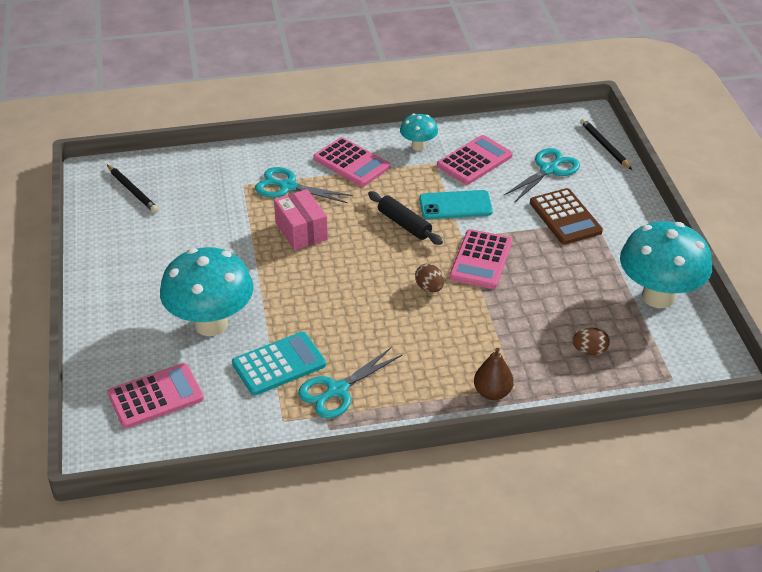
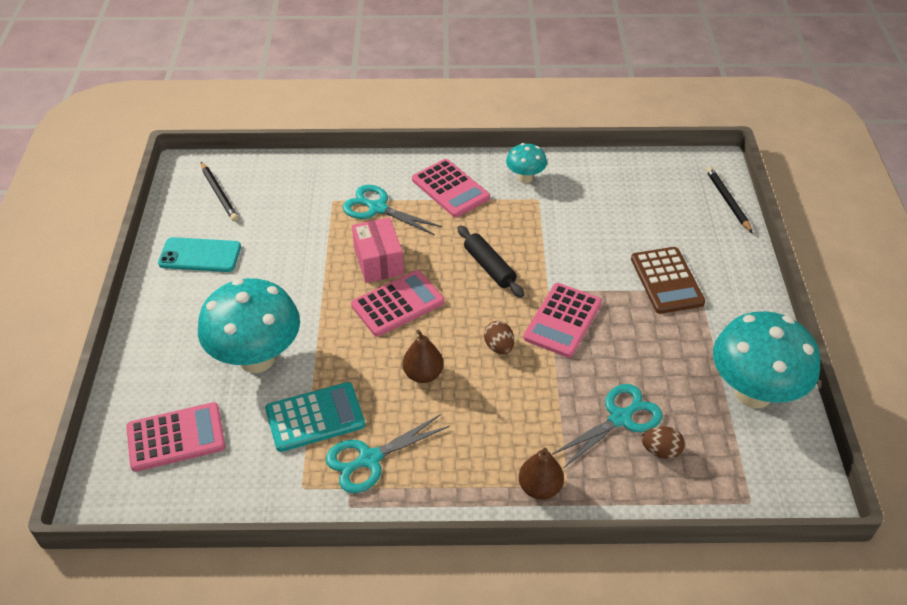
camera: 10 degrees right, 5 degrees up
turquoise phone [419,190,493,219] -> turquoise phone moved to [158,237,241,272]
pink calculator [437,135,513,185] -> pink calculator moved to [351,270,445,337]
turquoise scissors [503,148,580,203] -> turquoise scissors moved to [551,384,663,468]
none -> brown pear [402,330,444,383]

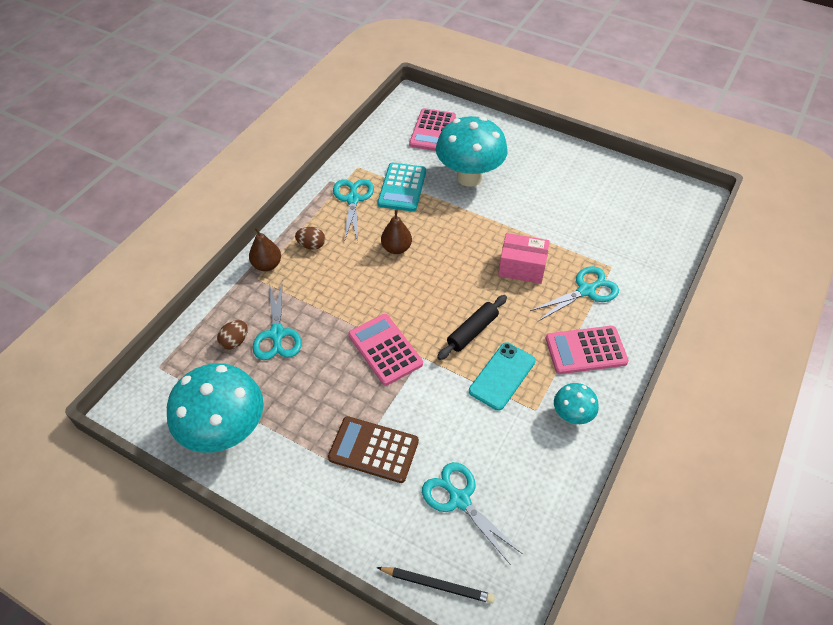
camera: 120 degrees right, 5 degrees up
turquoise phone [158,237,241,272] -> turquoise phone moved to [469,342,536,411]
black pencil [201,162,238,221] -> none
pink calculator [351,270,445,337] -> none
black rolling pin [457,225,524,298] -> black rolling pin turned 45 degrees counterclockwise [437,295,507,360]
brown egg [484,321,514,354] -> brown egg moved to [295,227,325,250]
none -> turquoise scissors [422,462,523,565]

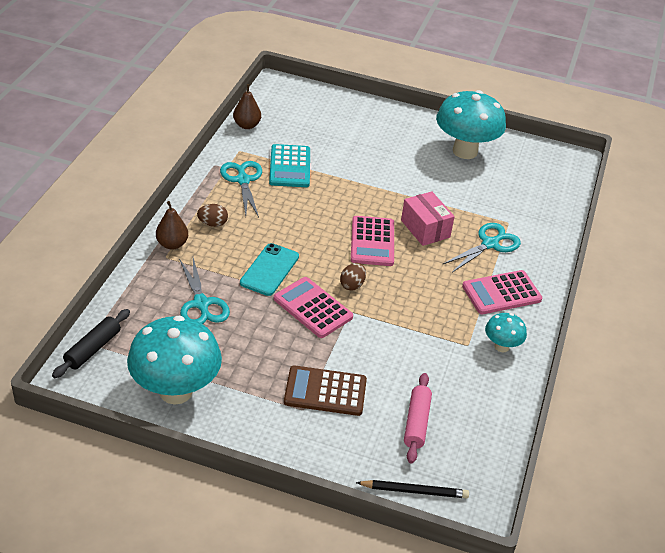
camera: 15 degrees left, 10 degrees down
brown egg [217,320,248,349] -> brown egg moved to [340,263,366,291]
brown pear [381,209,412,254] -> brown pear moved to [233,84,261,129]
pink calculator [409,108,456,151] -> pink calculator moved to [351,216,394,266]
turquoise scissors [422,462,523,565] -> pink rolling pin [404,373,432,464]
turquoise mushroom [436,116,508,187] -> turquoise mushroom moved to [436,90,506,159]
black rolling pin [437,295,507,360] -> black rolling pin moved to [52,309,130,378]
turquoise phone [469,342,536,411] -> turquoise phone moved to [240,243,299,296]
pink box [498,233,550,284] -> pink box turned 60 degrees clockwise [401,191,455,246]

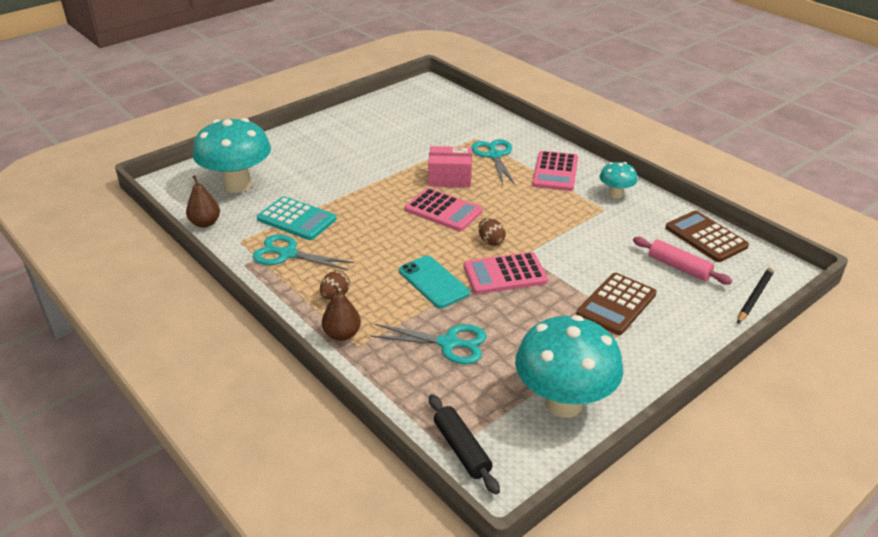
camera: 55 degrees left, 5 degrees down
turquoise mushroom [436,90,506,159] -> turquoise mushroom moved to [193,118,271,193]
none -> brown calculator [666,211,749,262]

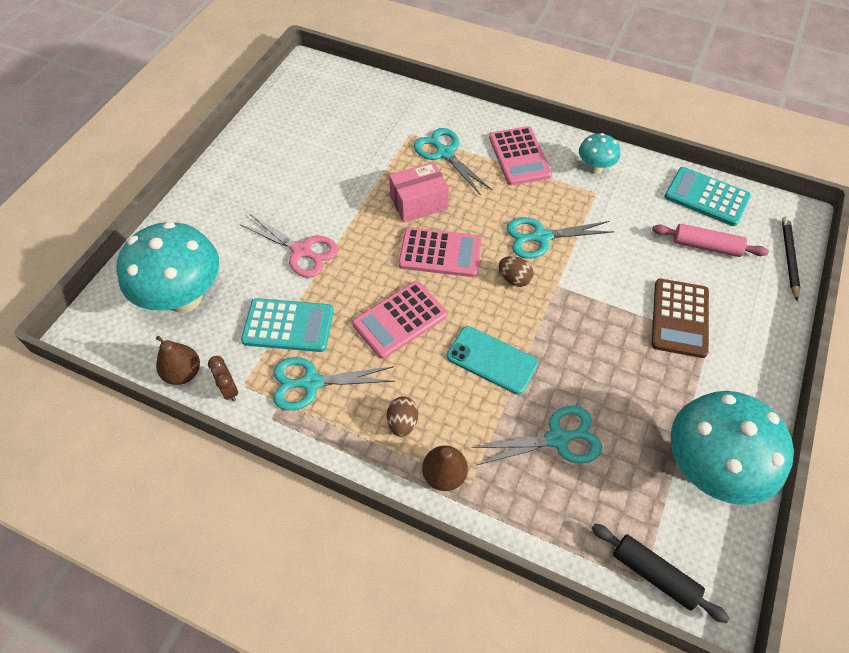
camera: 25 degrees left, 20 degrees up
pink calculator [464,252,548,294] -> pink calculator moved to [352,281,447,359]
brown calculator [666,211,749,262] -> turquoise calculator [664,167,751,226]
none -> brown clock [208,356,238,402]
none -> pink scissors [240,214,338,278]
none -> turquoise scissors [507,217,615,259]

